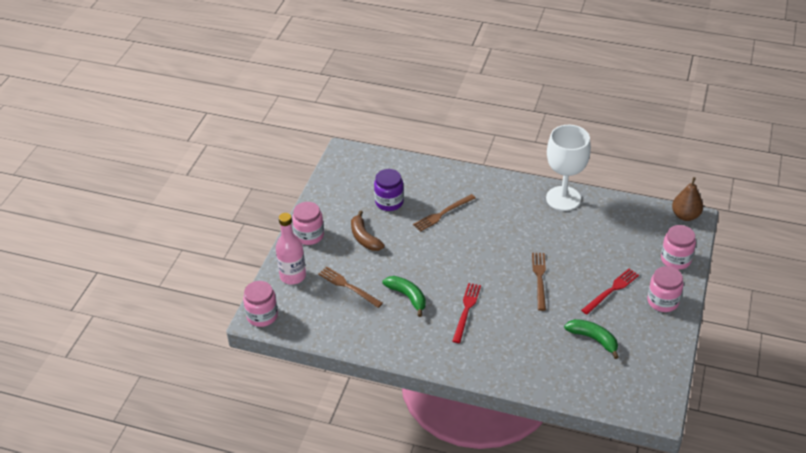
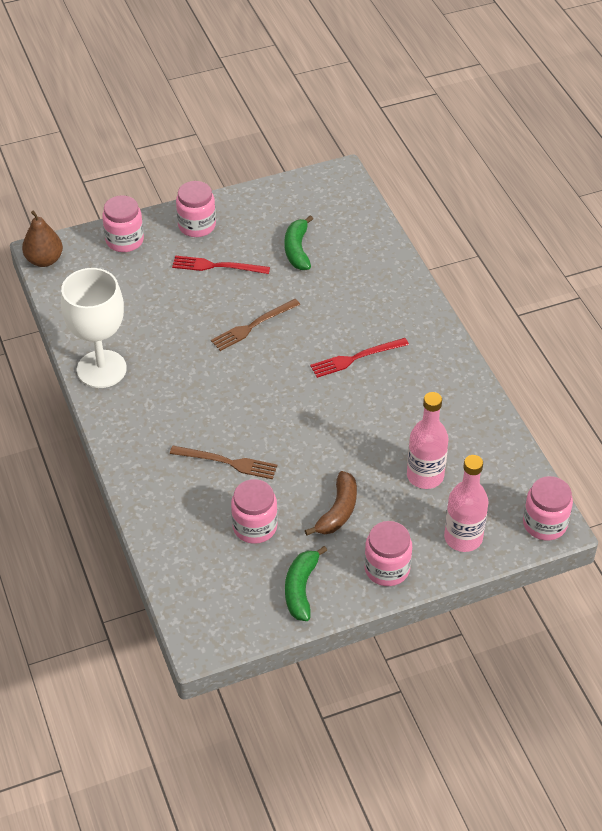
camera: 130 degrees left, 5 degrees up
brown fork [318,267,383,308] -> pink bottle [407,392,448,489]
purple jar [374,169,404,211] -> pink jar [231,479,278,544]
green banana [382,276,426,317] -> green banana moved to [285,546,327,621]

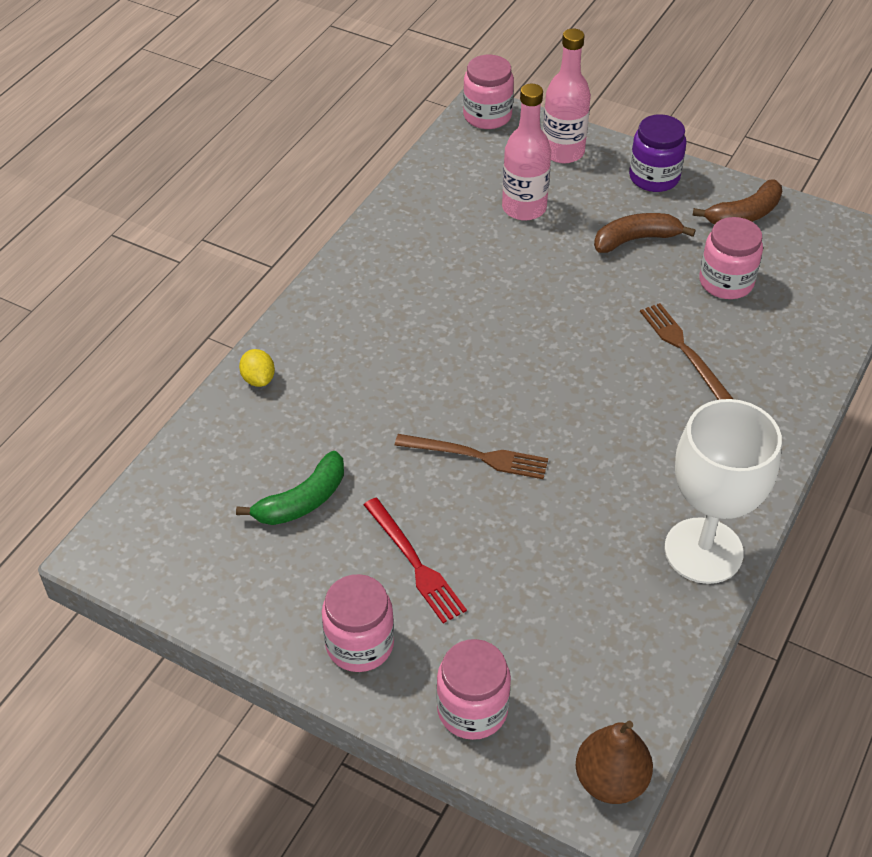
camera: 130 degrees left, 0 degrees up
green banana [285,546,327,621] -> brown banana [693,179,782,224]
red fork [310,338,409,378] -> none
pink jar [364,521,412,586] -> purple jar [629,114,687,192]
none -> yellow lemon [239,349,275,387]

